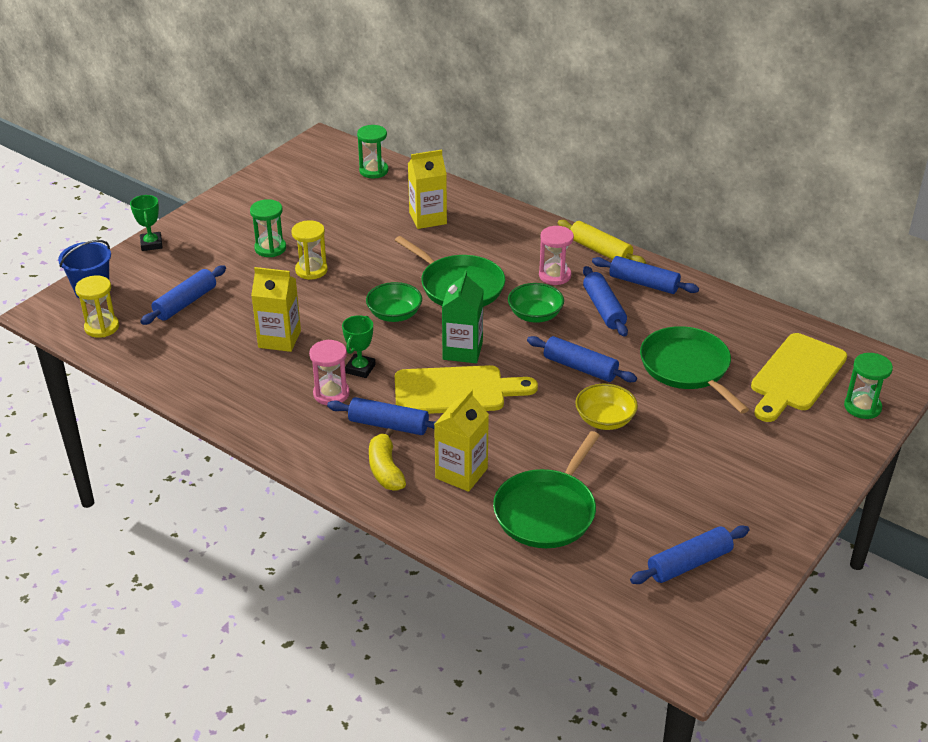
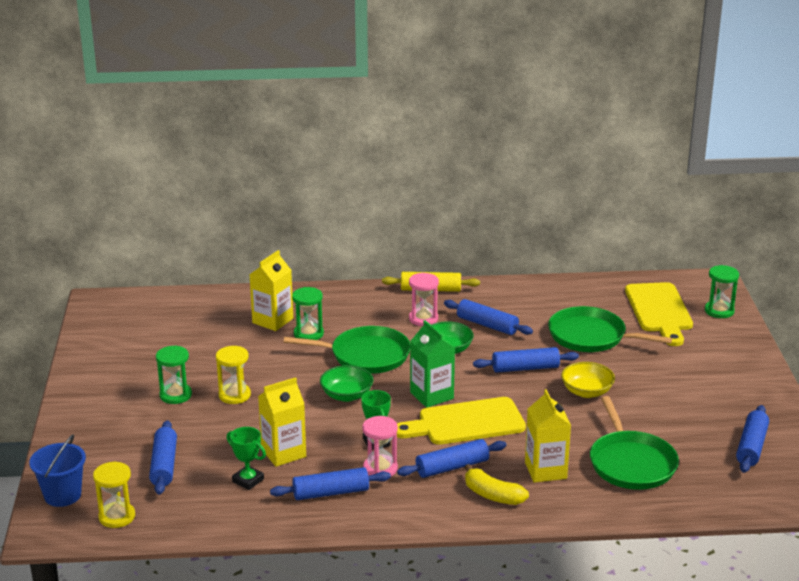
camera: 40 degrees left, 10 degrees down
green trophy [130,195,163,251] -> green trophy moved to [227,427,266,490]
green hourglass [357,125,388,178] -> green hourglass moved to [292,287,324,340]
yellow cutting board [395,365,538,414] -> yellow cutting board turned 150 degrees counterclockwise [397,397,526,445]
blue rolling pin [592,256,699,294] -> blue rolling pin moved to [270,467,391,500]

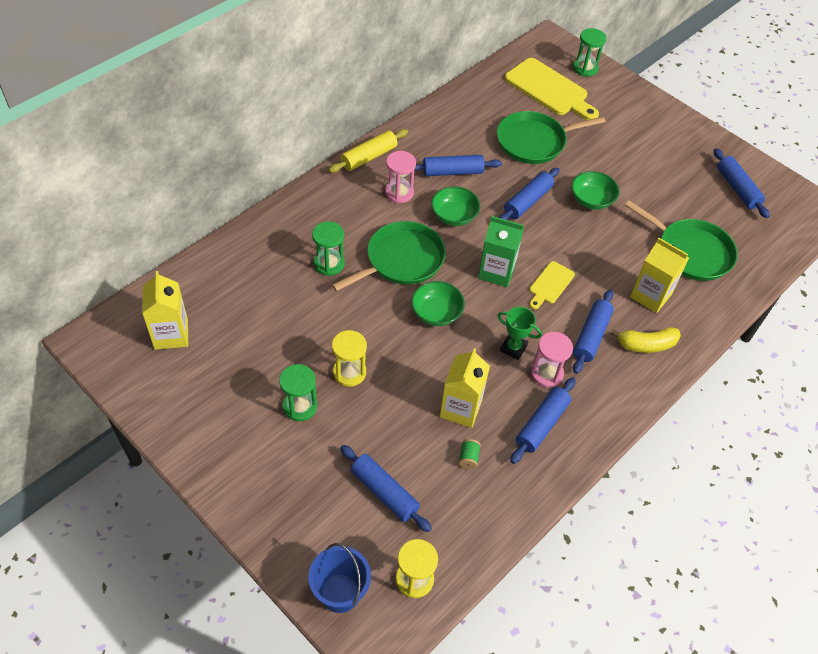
camera: 45 degrees left, 25 degrees up
green trophy [227,427,266,490] -> green spool [459,439,481,469]
yellow carton [249,250,293,331] -> yellow carton moved to [142,271,188,350]
yellow cutting board [397,397,526,445] -> yellow cutting board [529,261,575,309], size x0.52
yellow bowl [561,362,615,398] -> green bowl [571,171,619,210]

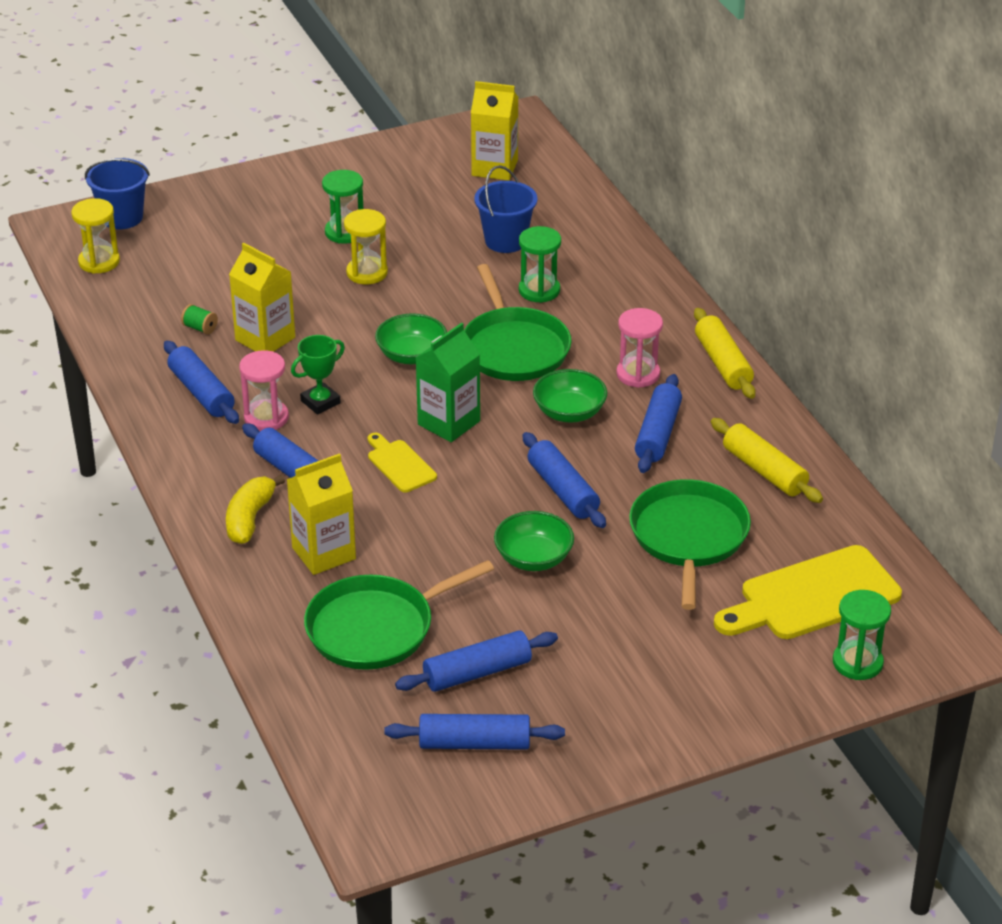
camera: 115 degrees right, 15 degrees down
blue rolling pin [340,445,432,532] -> blue rolling pin moved to [395,630,558,692]
none -> blue bucket [474,165,538,253]
none -> yellow rolling pin [711,418,823,503]

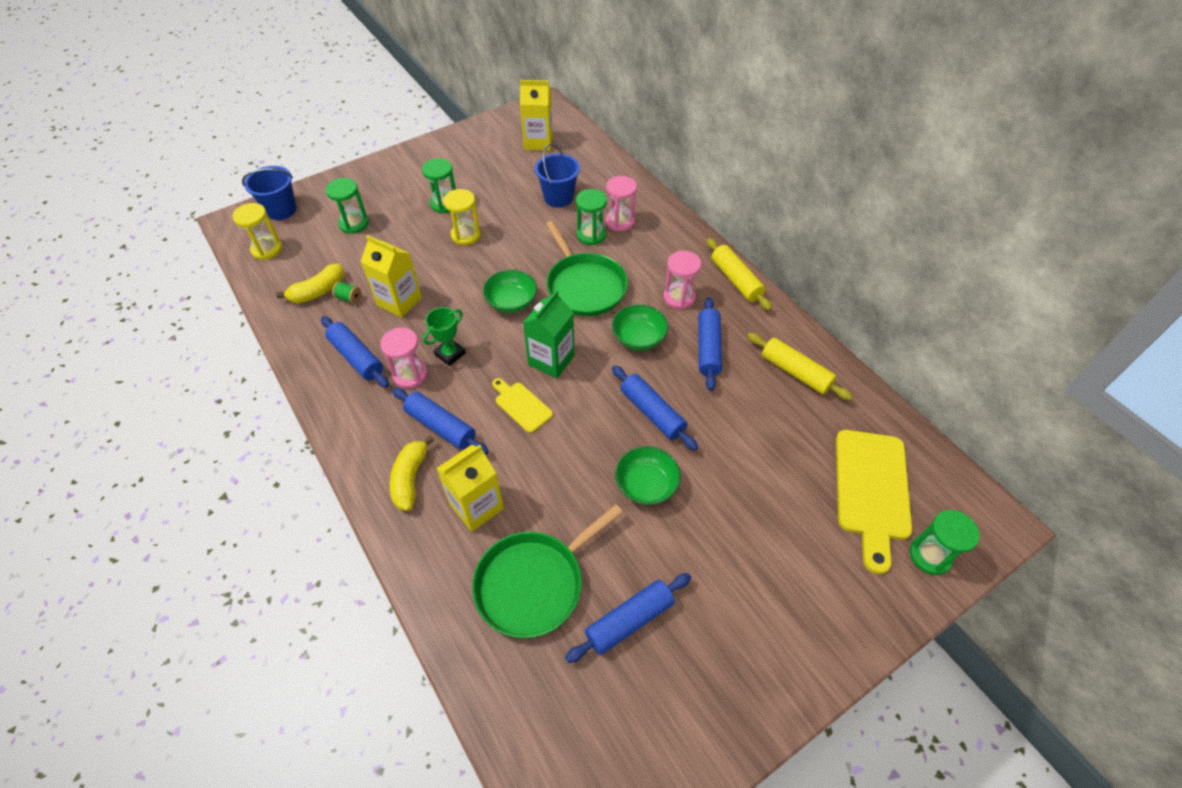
camera: 10 degrees left, 15 degrees up
blue rolling pin [384,714,565,750] -> none
green pan [629,479,751,610] -> none
yellow cutting board [714,545,902,639] -> yellow cutting board turned 45 degrees counterclockwise [836,430,912,574]
none -> yellow banana [276,264,344,303]
none -> green hourglass [326,178,369,234]
none -> pink hourglass [606,176,637,231]

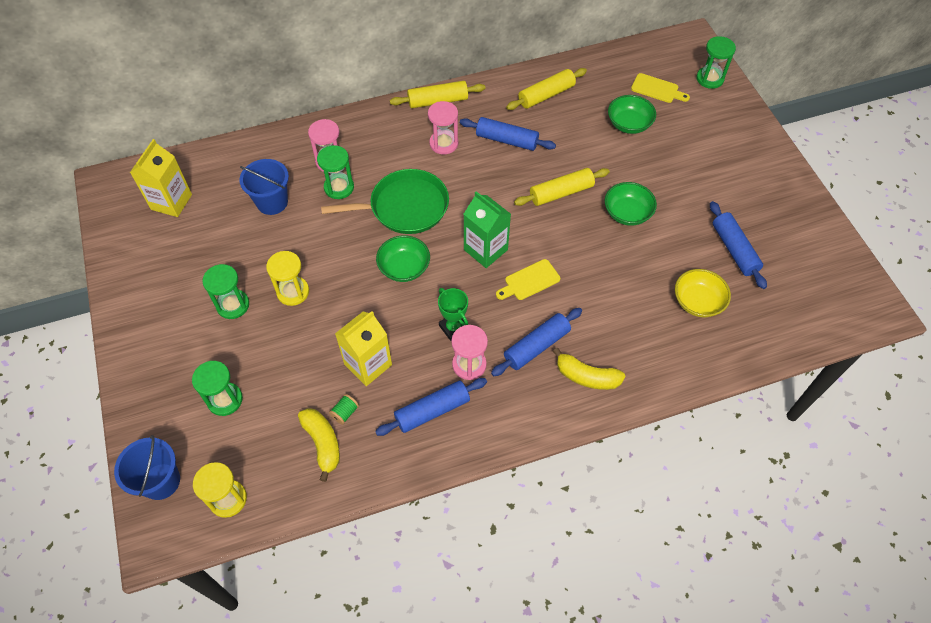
camera: 75 degrees left, 5 degrees up
yellow carton [436,445,504,532] -> none
green pan [472,504,623,638] -> yellow bowl [675,269,731,317]
green bowl [612,304,668,350] -> green bowl moved to [608,95,656,134]
blue rolling pin [612,365,698,451] -> yellow rolling pin [514,168,610,206]
yellow cutting board [836,430,912,574] -> yellow cutting board [631,73,690,103], size x0.52

